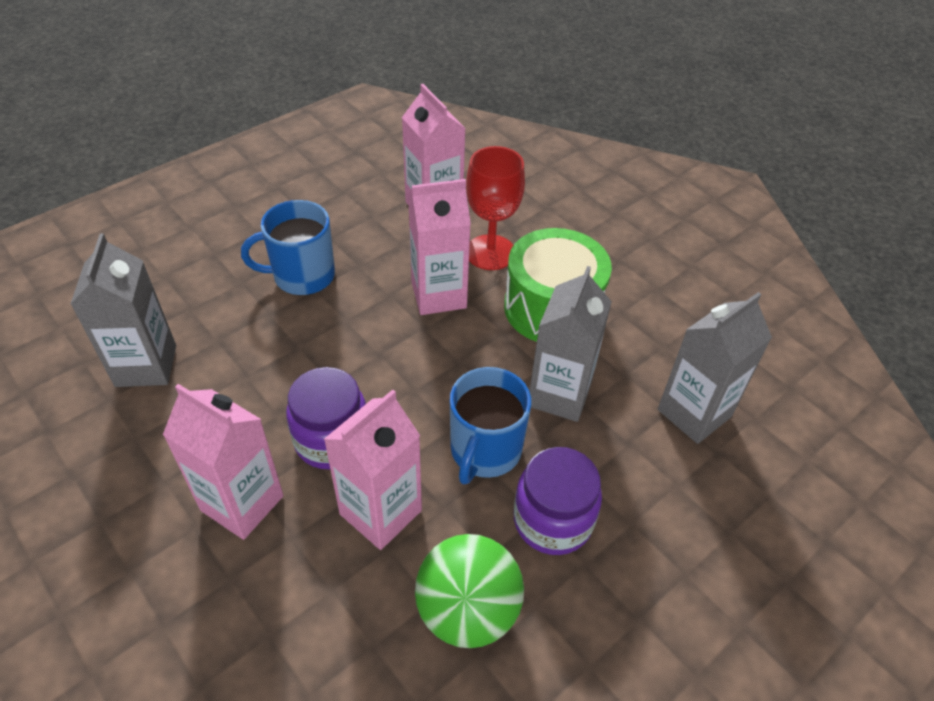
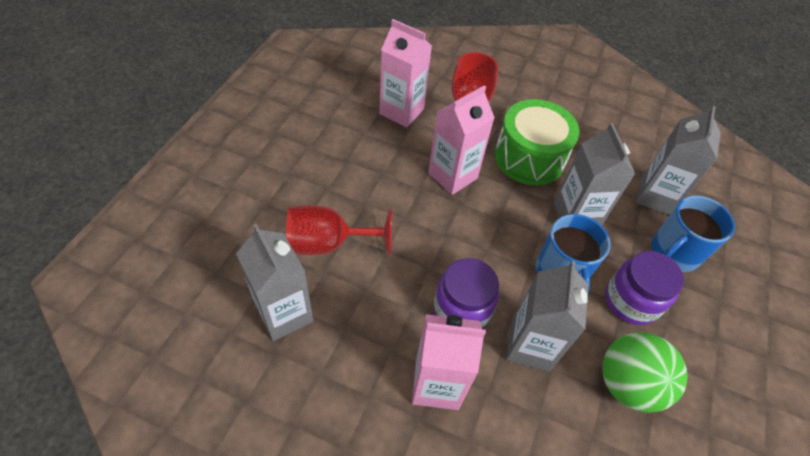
camera: 30 degrees left, 5 degrees up
blue mug [241,200,335,295] -> blue mug moved to [651,195,735,272]
pink carton [324,390,422,550] -> grey carton [506,260,589,372]
none -> red goblet [286,205,392,255]

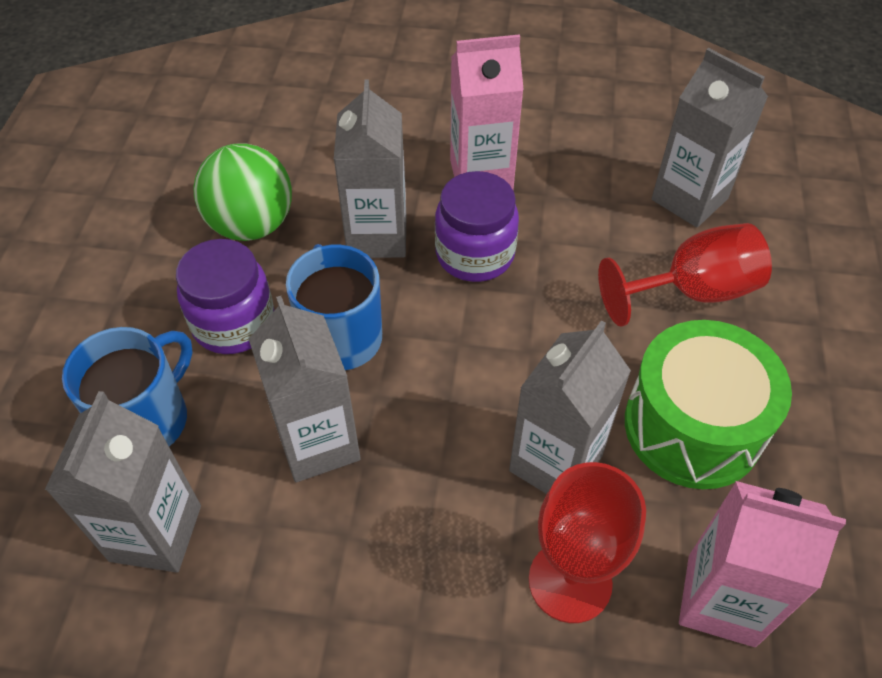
camera: 170 degrees right, 0 degrees up
pink carton [428,85,495,195] -> grey carton [509,320,631,494]
green drum [495,99,579,185] -> green drum moved to [625,320,792,489]

